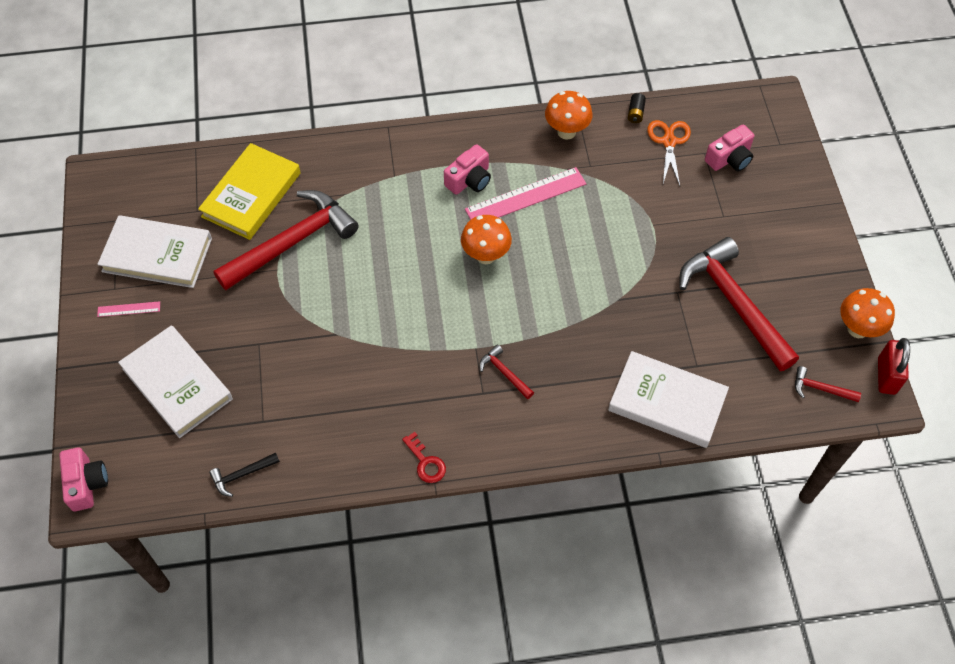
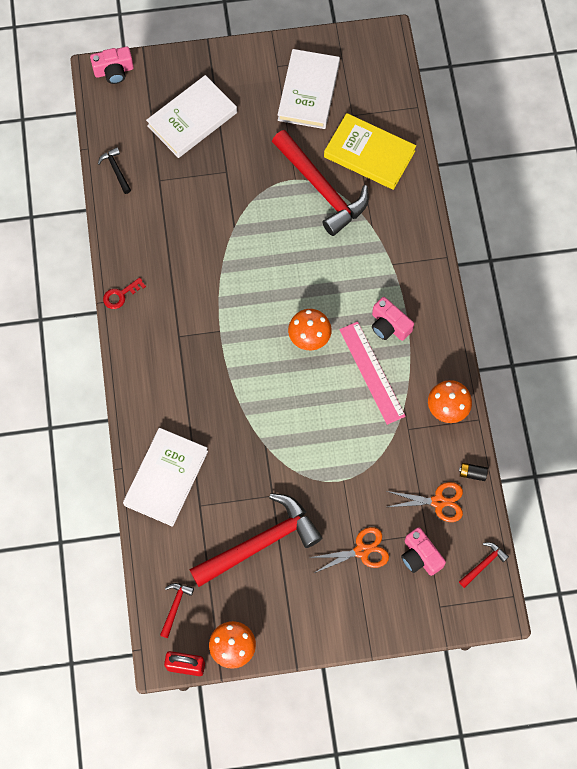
camera: 90 degrees right, 10 degrees up
pink ruler [97,301,160,317] -> none
red hammer [479,344,534,399] -> red hammer moved to [459,542,509,588]
none -> orange scissors [309,527,389,573]

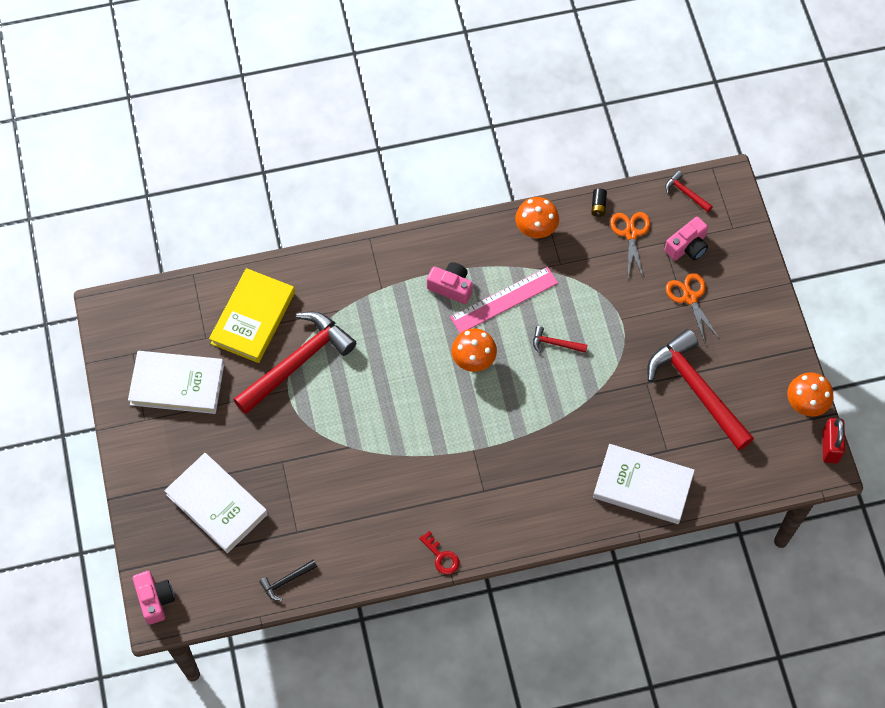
camera: 95 degrees left, 5 degrees down
red hammer [160,583,194,638] -> red hammer moved to [533,326,587,353]
pink camera [372,297,414,341] -> pink camera turned 105 degrees counterclockwise [427,262,473,304]

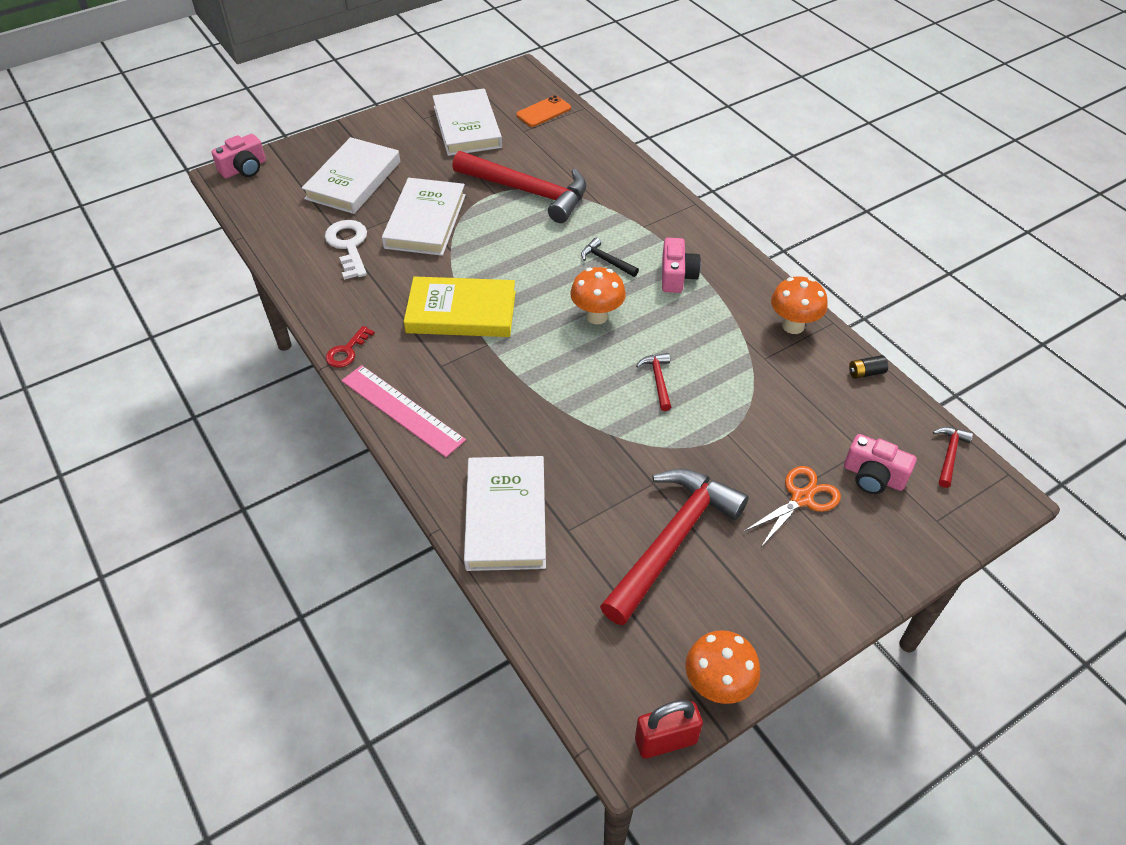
camera: 70 degrees right, 15 degrees down
yellow book [209,268,295,363] -> yellow book moved to [404,276,516,337]
black hammer [259,560,317,601] -> black hammer moved to [581,238,639,277]
pink ruler [450,267,558,333] -> pink ruler moved to [341,365,466,457]
orange scissors [610,212,650,280] -> none
none -> white key [325,220,367,280]
none -> white book [382,178,466,256]
none -> orange phone [516,95,571,127]

